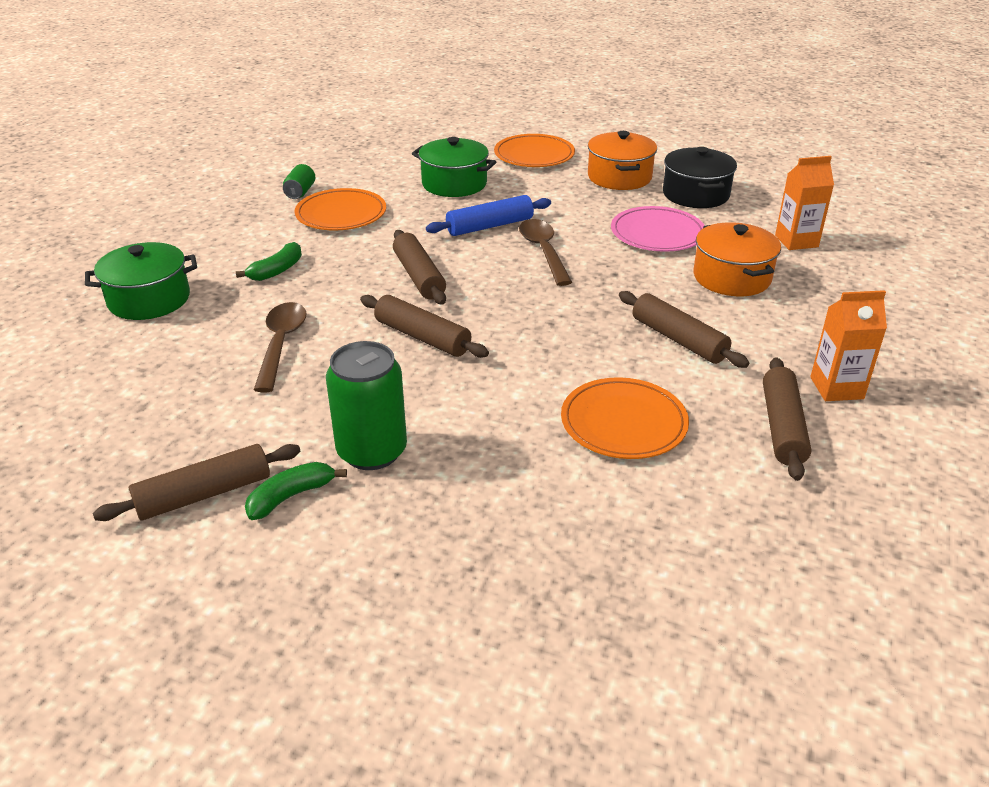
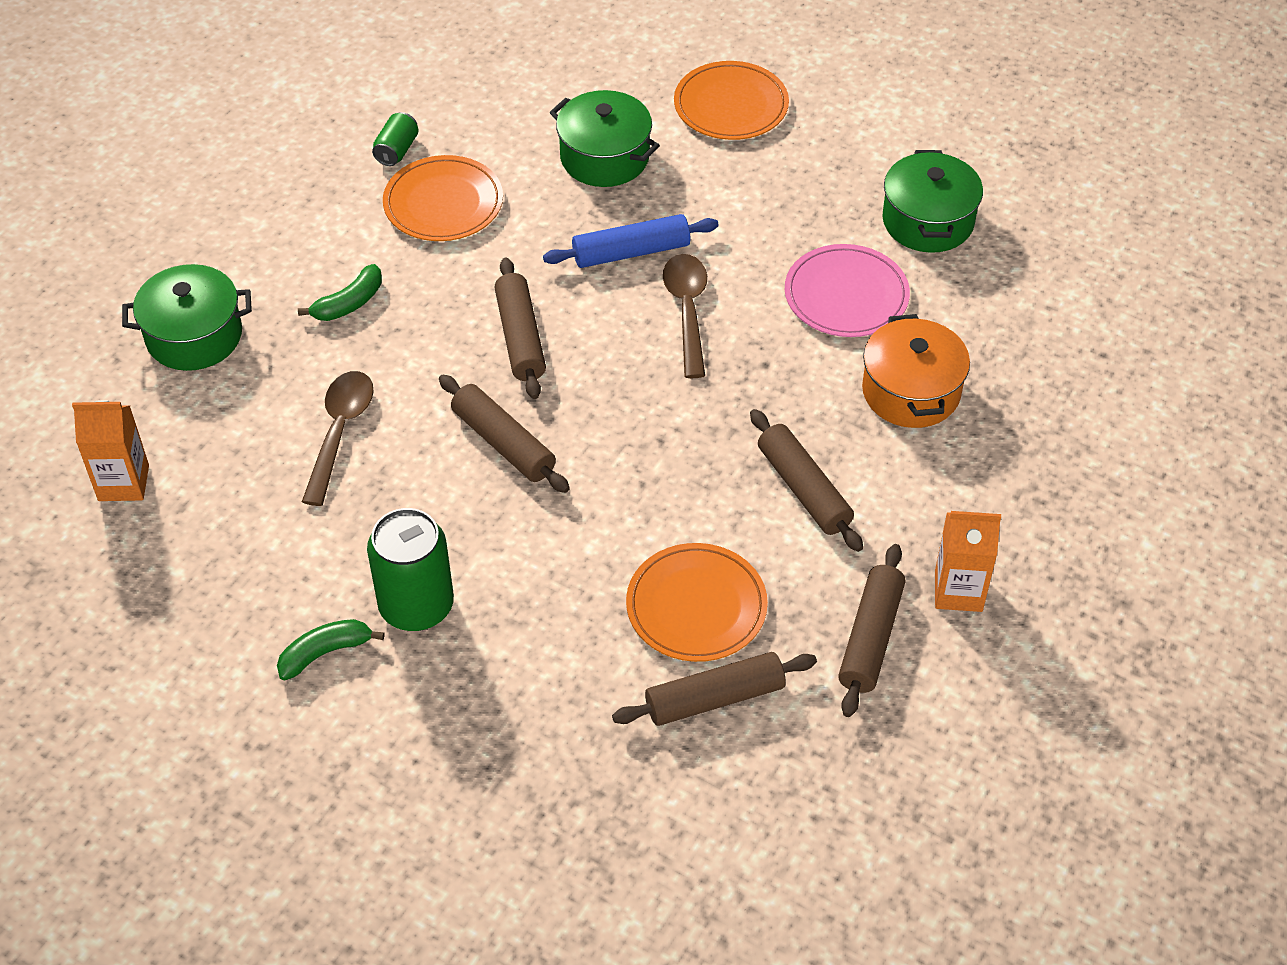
camera: 10 degrees right, 15 degrees up
brown rolling pin [93,444,300,521] -> brown rolling pin moved to [612,652,817,726]
orange pot [588,131,657,190] -> none
black pot [663,147,737,208] -> green pot [883,150,983,253]
orange carton [775,156,834,250] -> orange carton moved to [72,400,149,501]

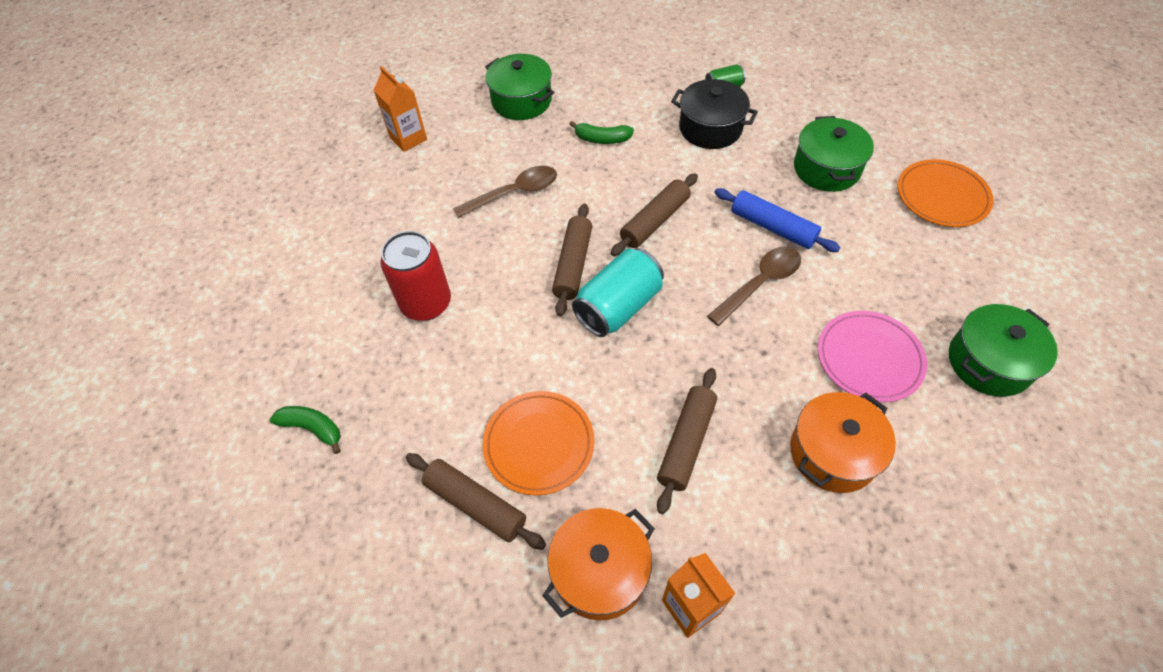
camera: 55 degrees right, 5 degrees up
green banana [277,619,384,680] -> green banana moved to [270,406,341,454]
green can [367,508,454,631] -> red can [380,231,451,321]
orange plate [383,155,503,241] -> black pot [671,79,758,149]
brown rolling pin [838,544,905,717] -> orange pot [542,508,655,621]
none -> turquoise can [572,248,664,337]

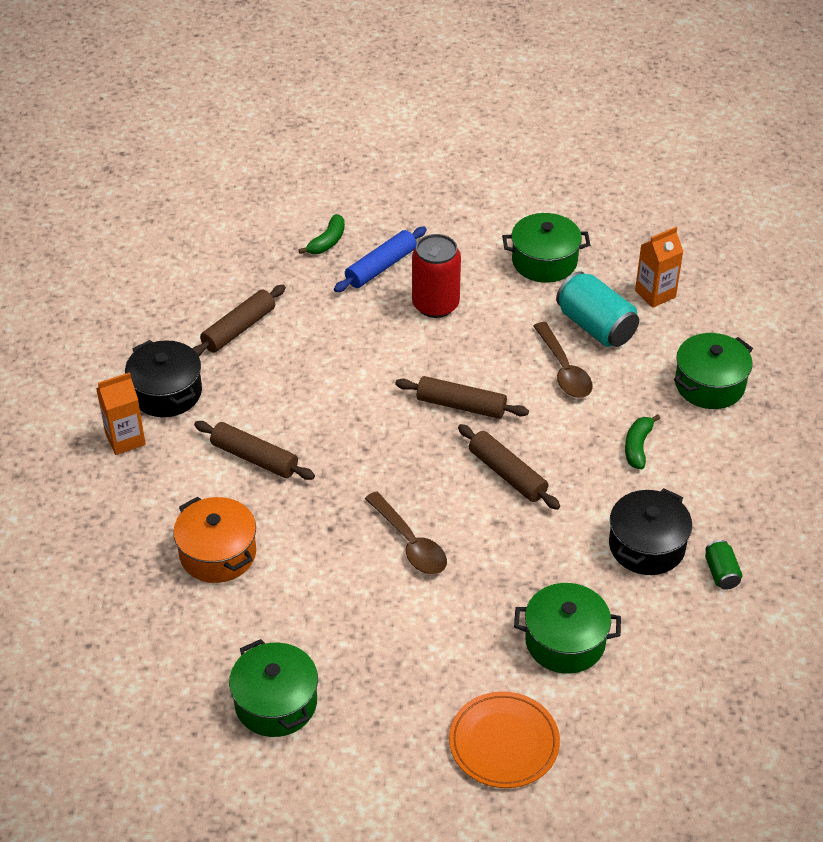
camera: 95 degrees right, 10 degrees down
orange plate [483,391,594,496] -> none
orange pot [542,508,655,621] -> black pot [125,340,202,417]
turquoise can [572,248,664,337] -> turquoise can moved to [556,271,639,347]
blue rolling pin [714,188,840,252] -> blue rolling pin moved to [334,227,427,292]
pink plate [818,311,927,402] -> none
none -> green pot [502,213,590,283]

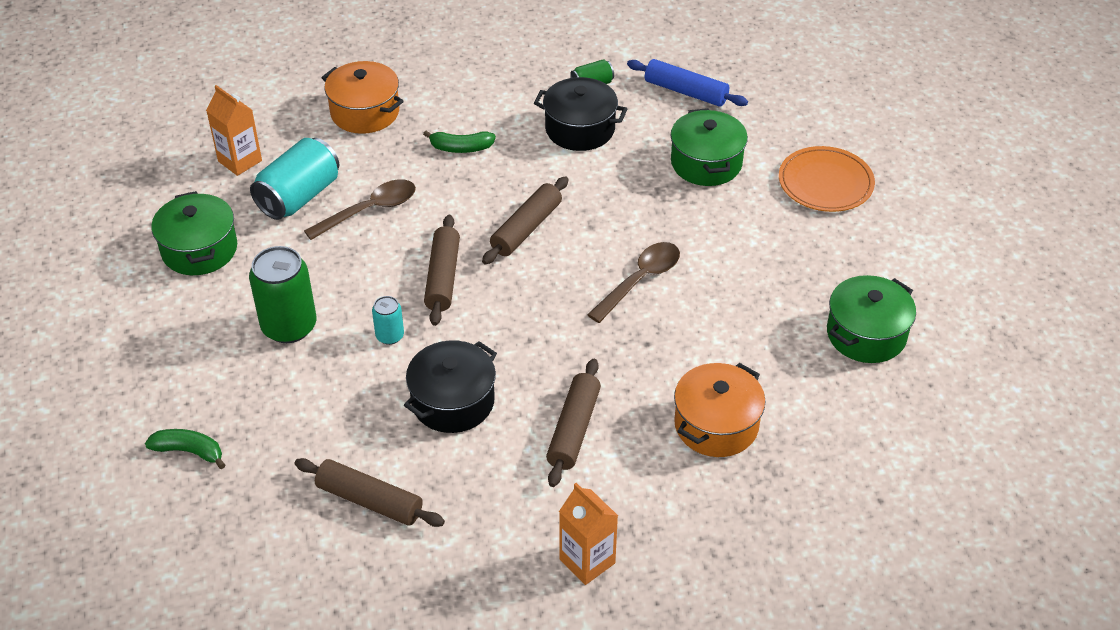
camera: 105 degrees left, 0 degrees up
black pot [125,340,202,417] -> black pot moved to [404,340,497,433]
blue rolling pin [334,227,427,292] -> blue rolling pin moved to [627,59,748,107]
red can [412,234,461,318] -> green can [249,246,316,343]
green pot [674,333,753,409] -> orange pot [321,61,404,134]
none -> turquoise can [372,296,404,345]

